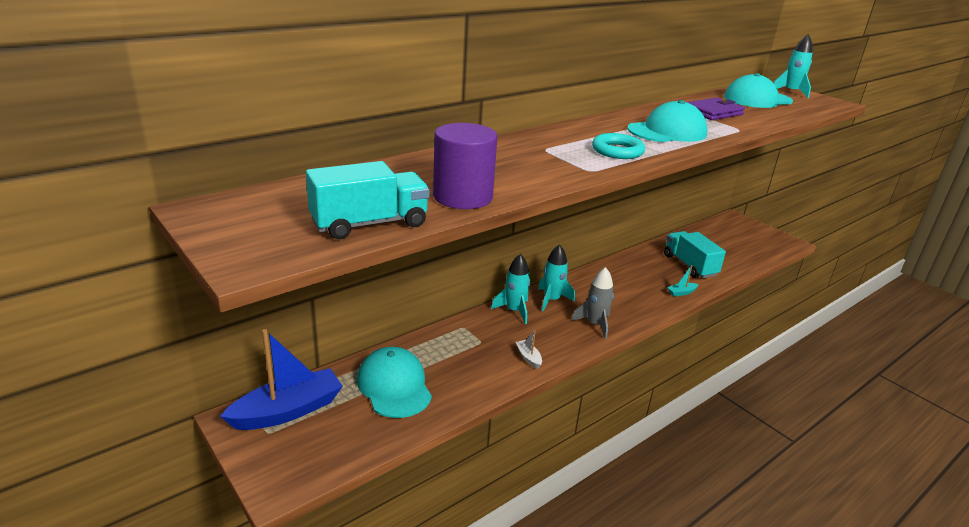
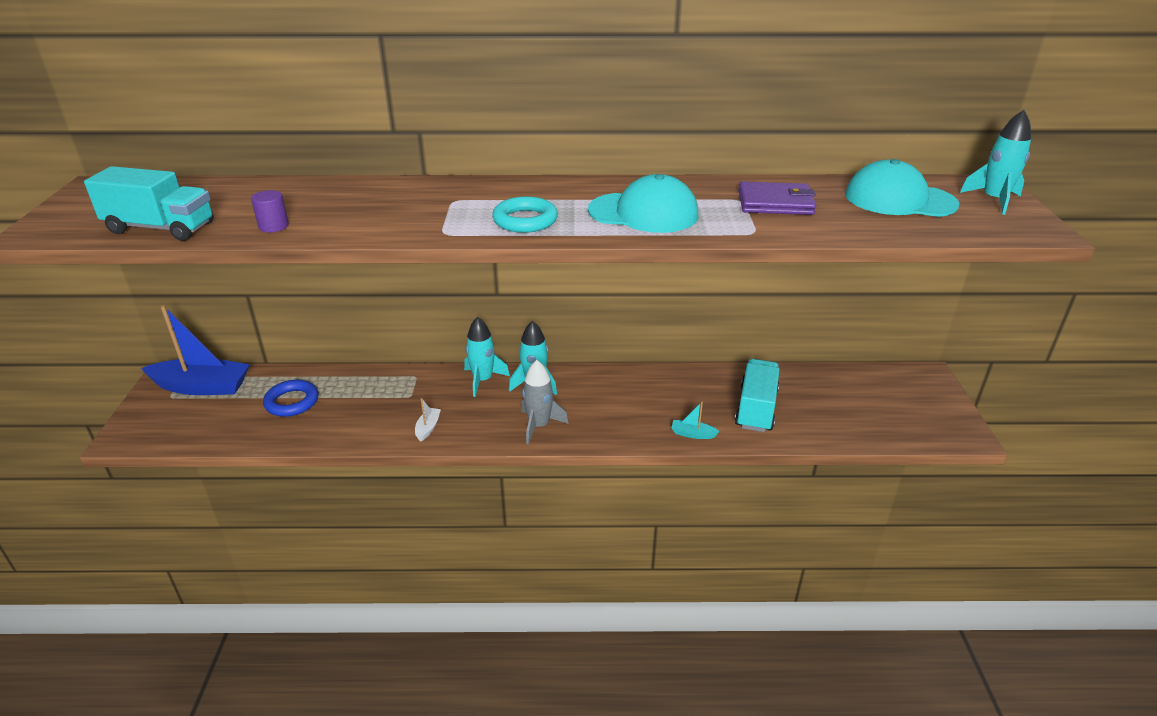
camera: 40 degrees right, 5 degrees up
turquoise cap [357,347,432,418] -> blue ring [263,380,318,417]
purple cylinder [433,123,497,209] -> purple cylinder [251,190,289,232], size x0.47

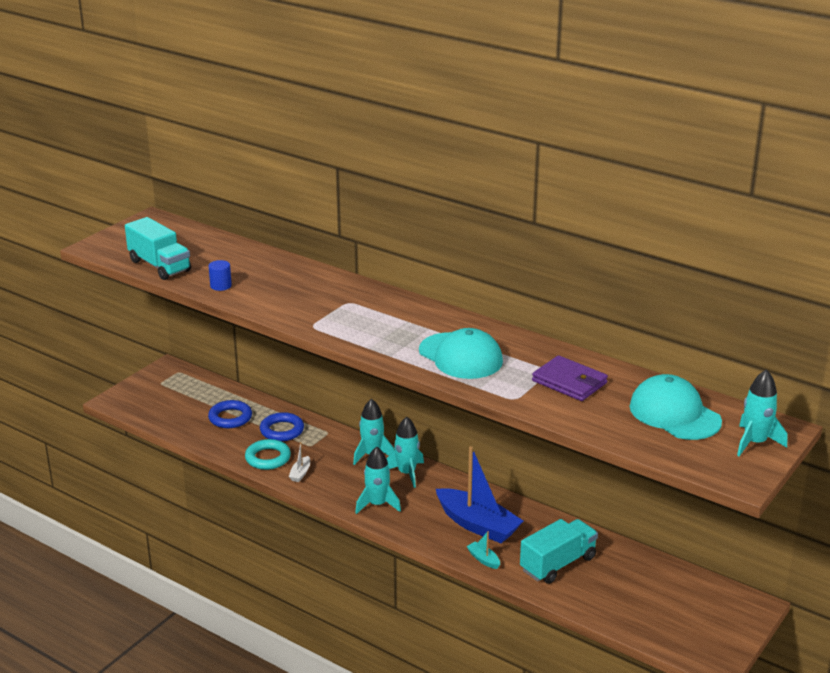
camera: 35 degrees right, 5 degrees down
blue boat [141,305,250,395] -> blue boat moved to [436,446,523,543]
purple cylinder [251,190,289,232] -> blue cylinder [209,260,232,291]
white boat [415,398,441,442] -> white boat turned 150 degrees clockwise [289,442,310,482]
turquoise ring [492,196,558,233] -> turquoise ring moved to [245,439,291,470]
grey rocket [521,360,568,445] -> turquoise rocket [355,447,401,514]
none -> blue ring [260,412,304,441]

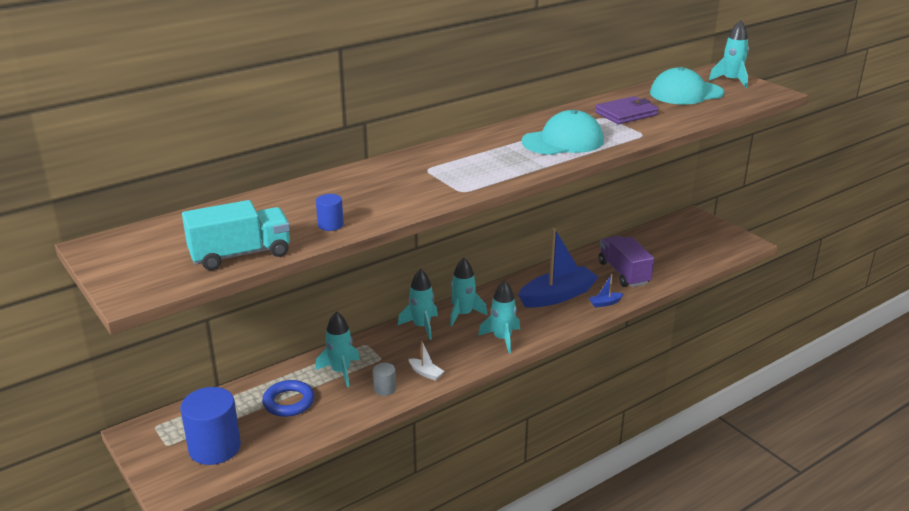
camera: 70 degrees left, 0 degrees up
turquoise ring [245,439,291,470] -> grey cylinder [373,363,396,396]
blue ring [260,412,304,441] -> turquoise rocket [315,311,360,387]
turquoise boat [466,531,500,569] -> blue boat [589,274,624,308]
turquoise truck [520,519,598,584] -> purple truck [599,236,654,287]
none -> blue cylinder [180,387,241,465]

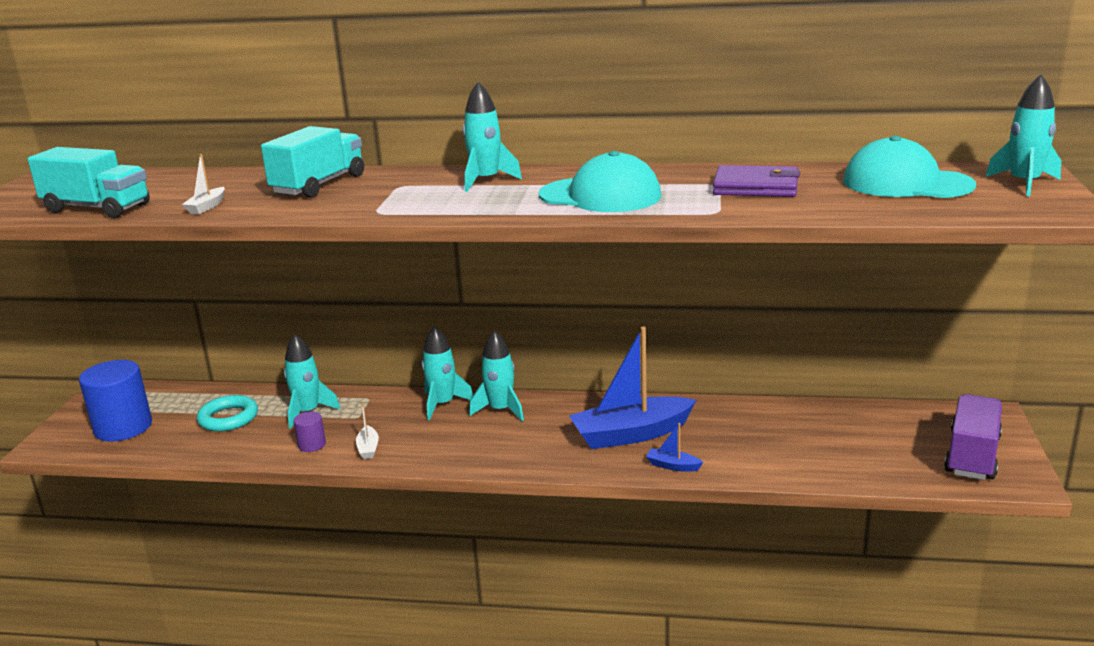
camera: 45 degrees right, 5 degrees down
blue ring [262,380,315,417] -> turquoise ring [197,395,258,432]
blue cylinder [316,194,344,231] -> white boat [182,154,225,214]
grey cylinder [373,363,396,396] -> purple cylinder [293,412,326,452]
turquoise rocket [478,280,520,353] -> turquoise rocket moved to [463,82,522,192]
blue boat [518,228,598,308] -> blue boat turned 150 degrees clockwise [569,327,696,449]
purple truck [599,236,654,287] -> purple truck moved to [944,394,1002,480]
none -> turquoise truck [261,126,364,198]

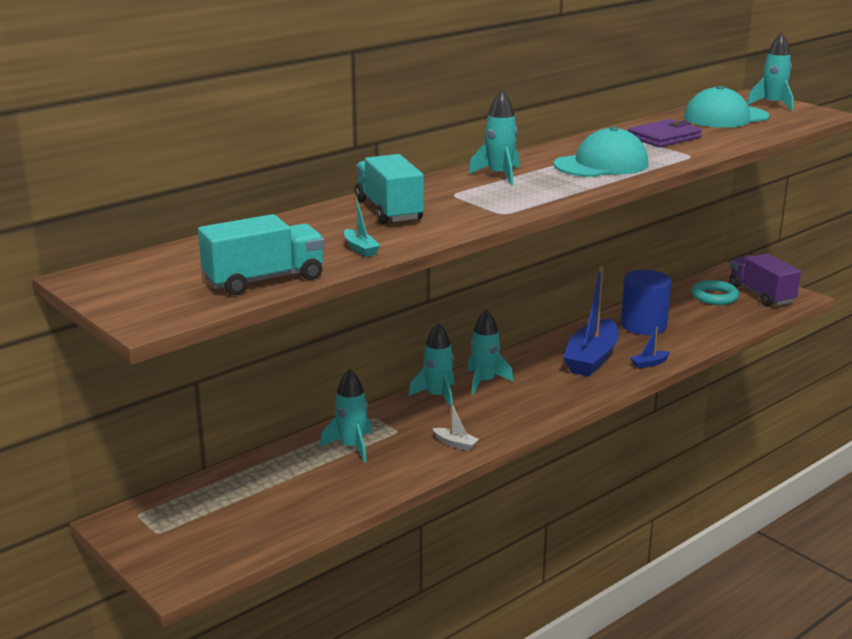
camera: 50 degrees left, 0 degrees up
blue cylinder [79,360,152,442] -> blue cylinder moved to [621,270,671,335]
white boat [182,154,225,214] -> turquoise boat [344,197,380,257]
turquoise ring [197,395,258,432] -> turquoise ring moved to [692,280,739,305]
purple cylinder [293,412,326,452] -> none

